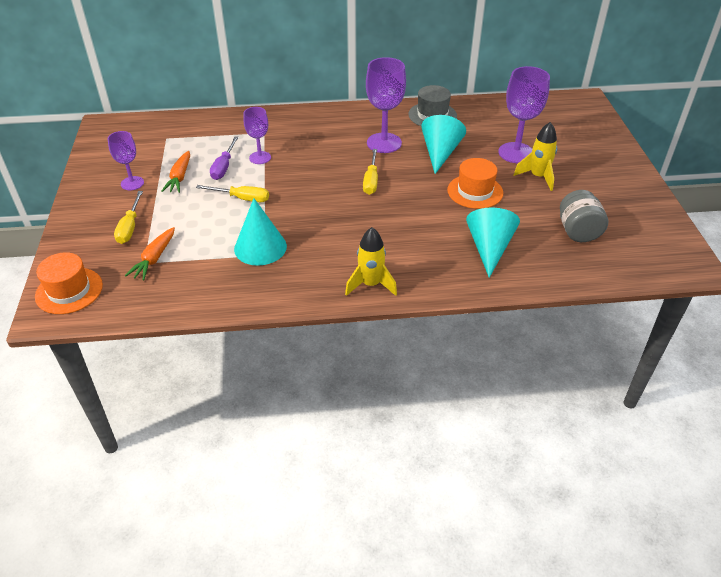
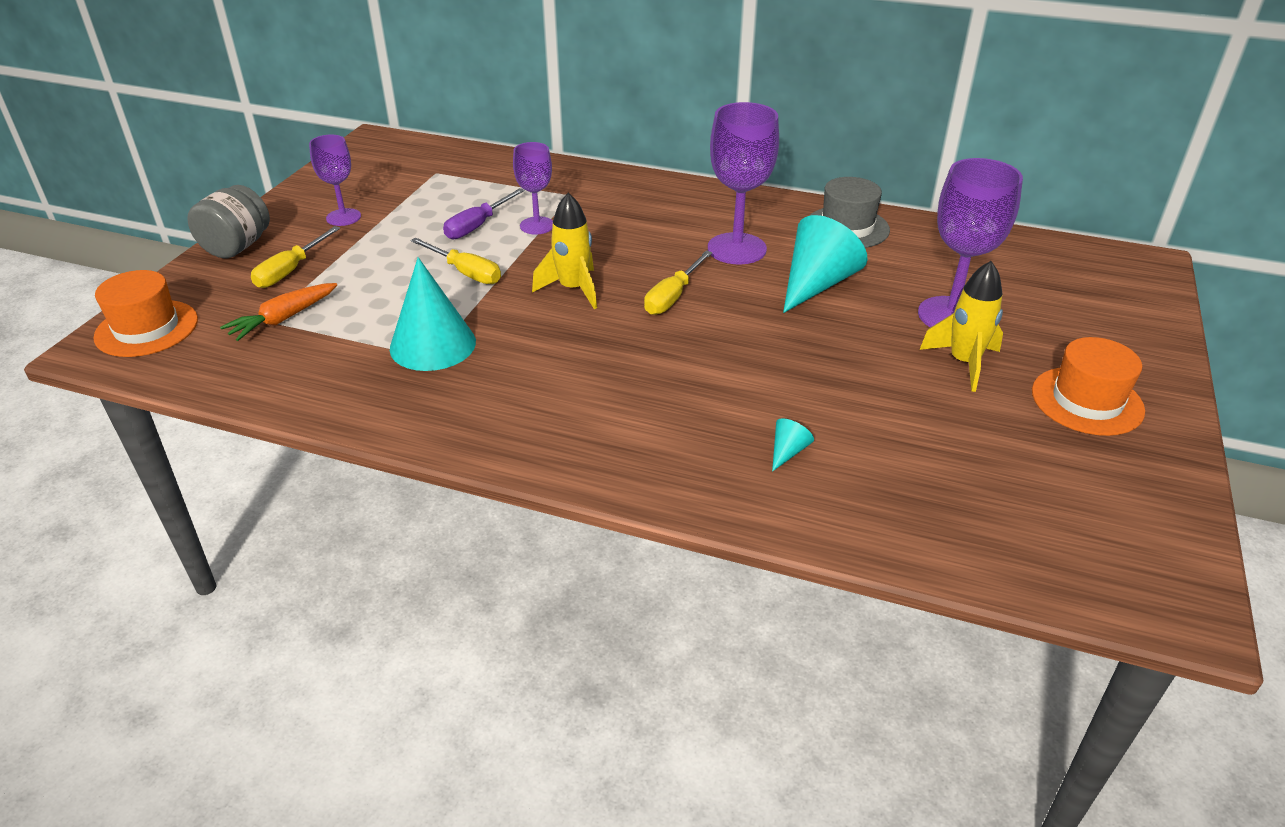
camera: 25 degrees right, 5 degrees down
orange carrot [162,151,190,193] -> none
yellow rocket [345,227,397,296] -> yellow rocket moved to [532,193,597,309]
orange hat [447,158,503,209] -> orange hat moved to [1032,337,1145,436]
turquoise cone [466,208,520,278] -> turquoise cone [772,418,814,472], size x0.43
grey jar [560,190,608,242] -> grey jar moved to [187,185,270,258]

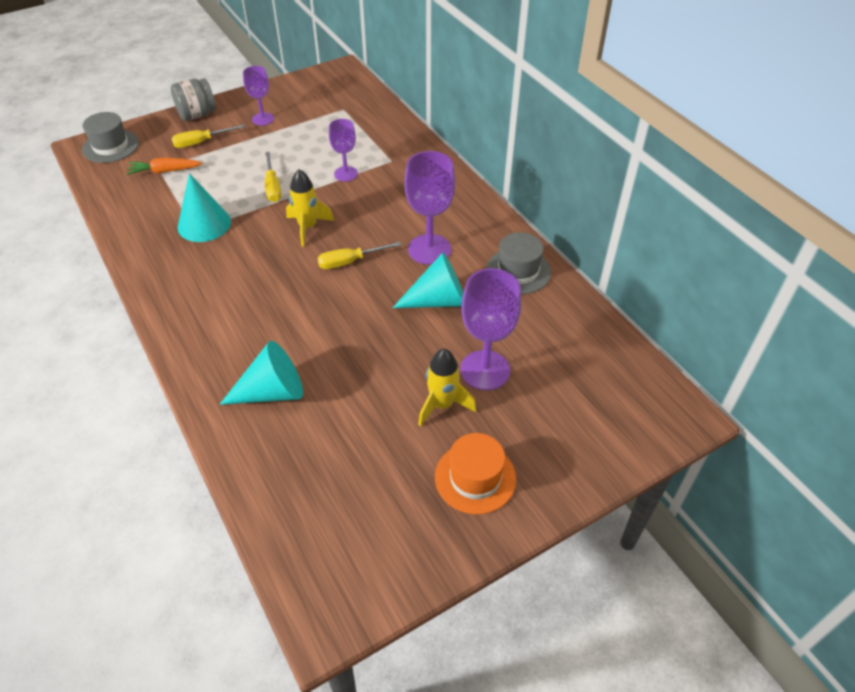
camera: 40 degrees right, 10 degrees up
orange hat [93,270,198,357] -> grey hat [82,112,139,163]
purple screwdriver [443,188,525,239] -> none
turquoise cone [772,418,814,472] -> turquoise cone [220,341,303,405], size x2.34

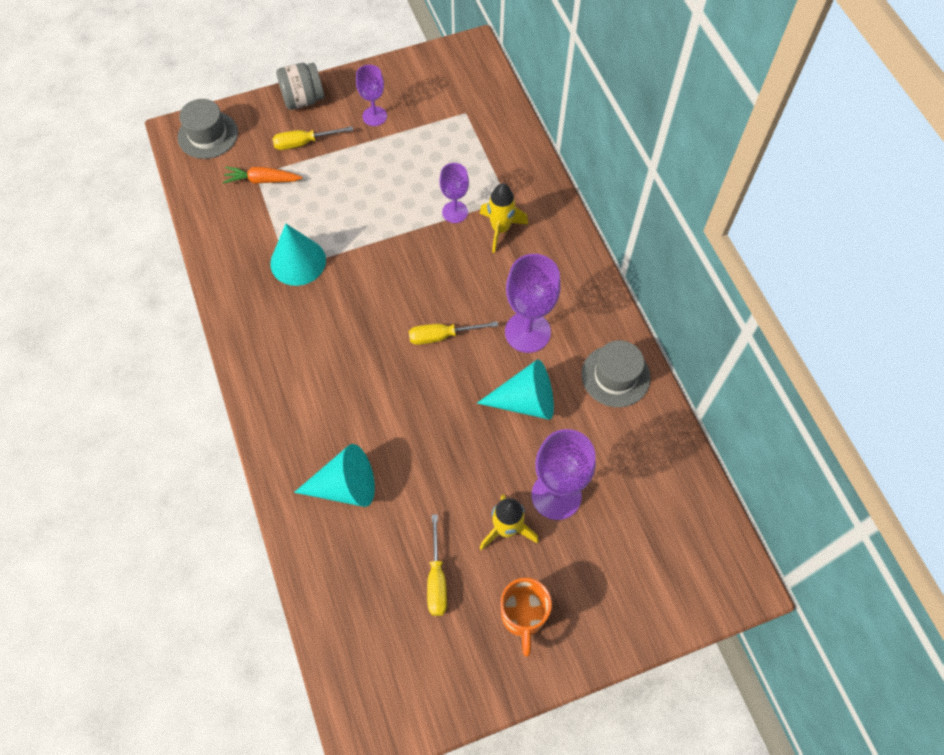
camera: 10 degrees right, 15 degrees up
yellow screwdriver [265,152,281,202] -> yellow screwdriver moved to [427,514,447,616]
yellow rocket [286,169,334,247] -> yellow rocket moved to [480,183,528,253]
orange hat [435,433,516,514] -> orange mug [500,578,552,657]

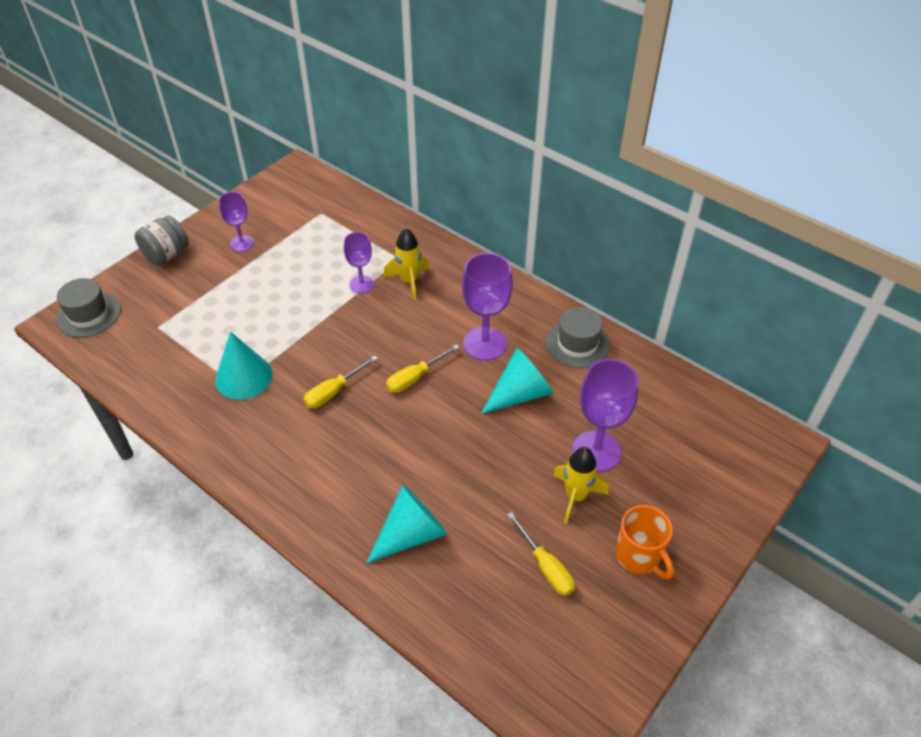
camera: 30 degrees left, 15 degrees down
orange carrot [223,167,303,184] -> none
yellow screwdriver [272,126,353,150] -> yellow screwdriver moved to [303,355,378,408]

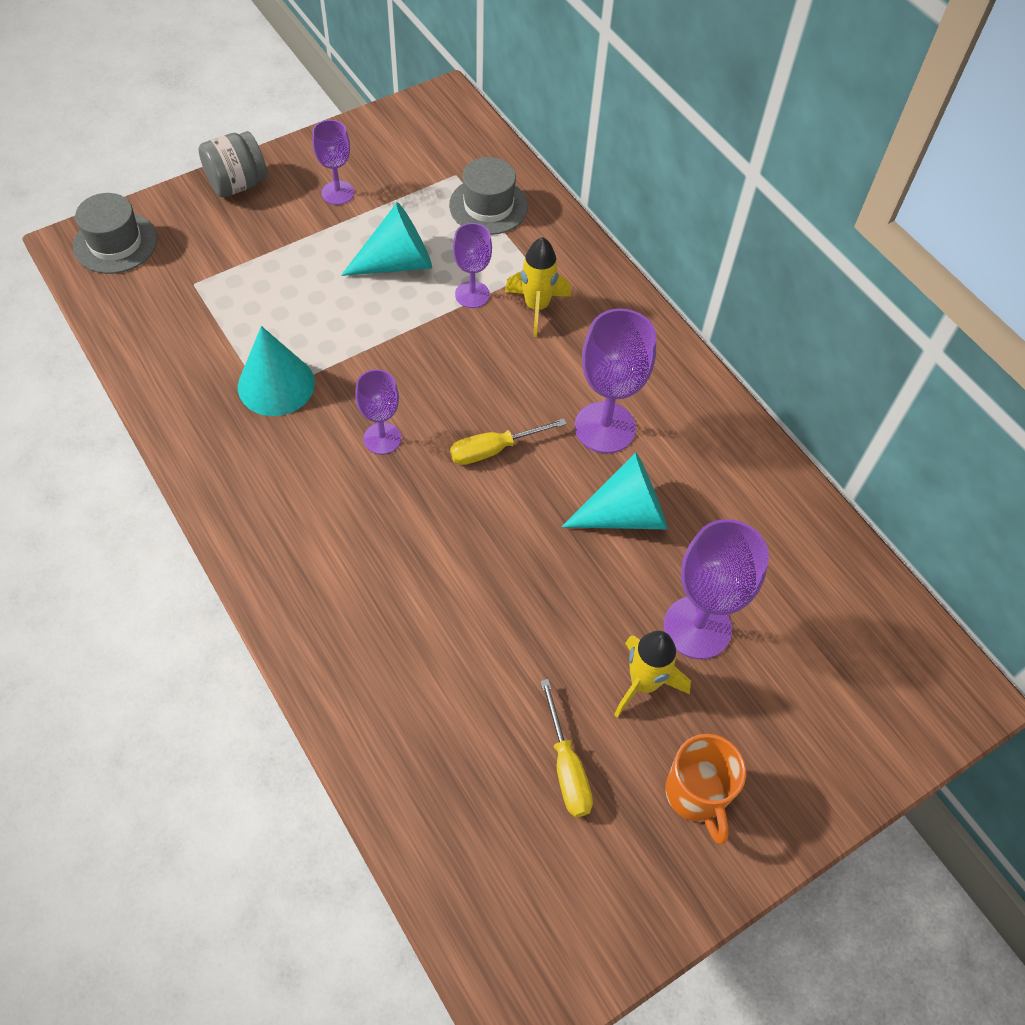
camera: 15 degrees right, 10 degrees up
yellow screwdriver [303,355,378,408] -> purple goblet [355,369,401,454]
turquoise cone [366,485,447,564] -> turquoise cone moved to [341,202,432,276]
grey hat [546,307,610,368] -> grey hat moved to [449,157,528,235]

